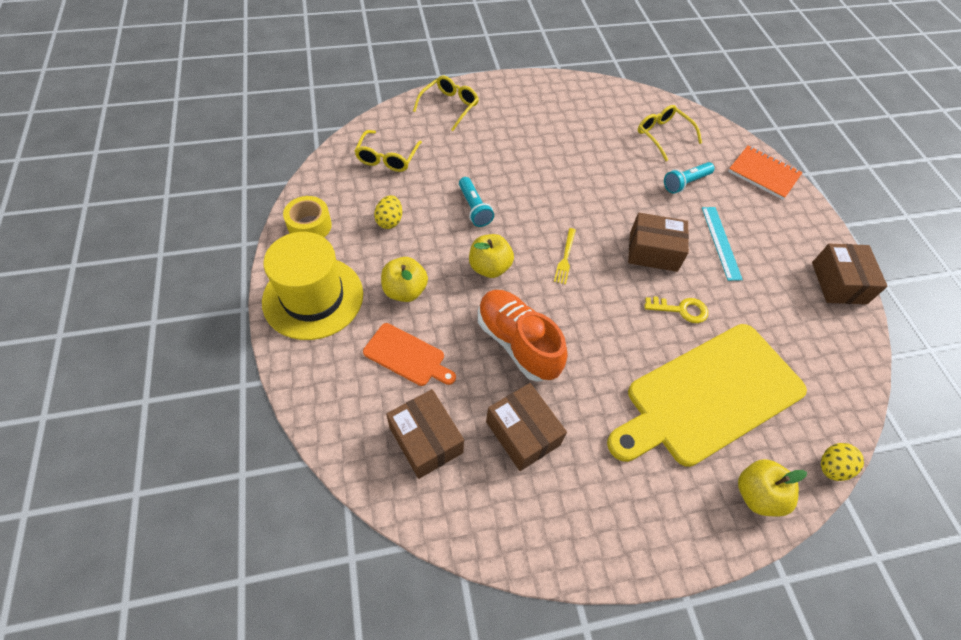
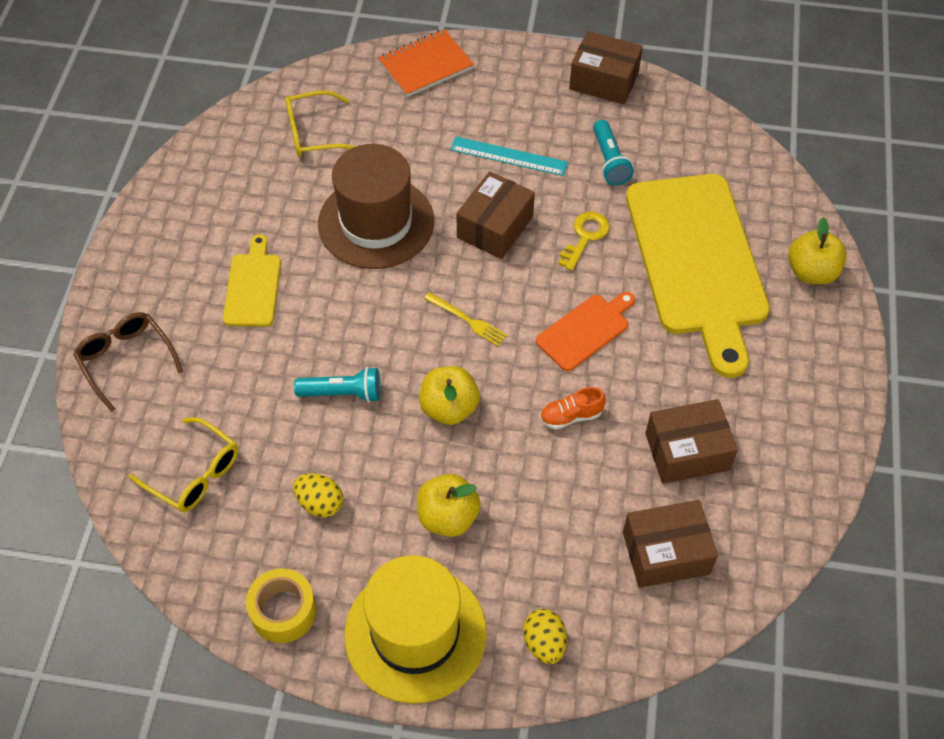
camera: 65 degrees left, 0 degrees up
orange cutting board [363,323,456,386] -> orange cutting board moved to [536,292,635,371]
yellow glasses [413,76,479,131] -> brown glasses [73,312,183,412]
orange shoe [478,290,567,382] -> orange shoe [540,387,606,430], size x0.47
turquoise flashlight [664,162,715,194] -> turquoise flashlight moved to [593,120,634,185]
yellow egg [821,443,864,481] -> yellow egg moved to [523,609,567,664]
none -> yellow cutting board [223,234,281,327]
none -> brown hat [318,144,434,269]

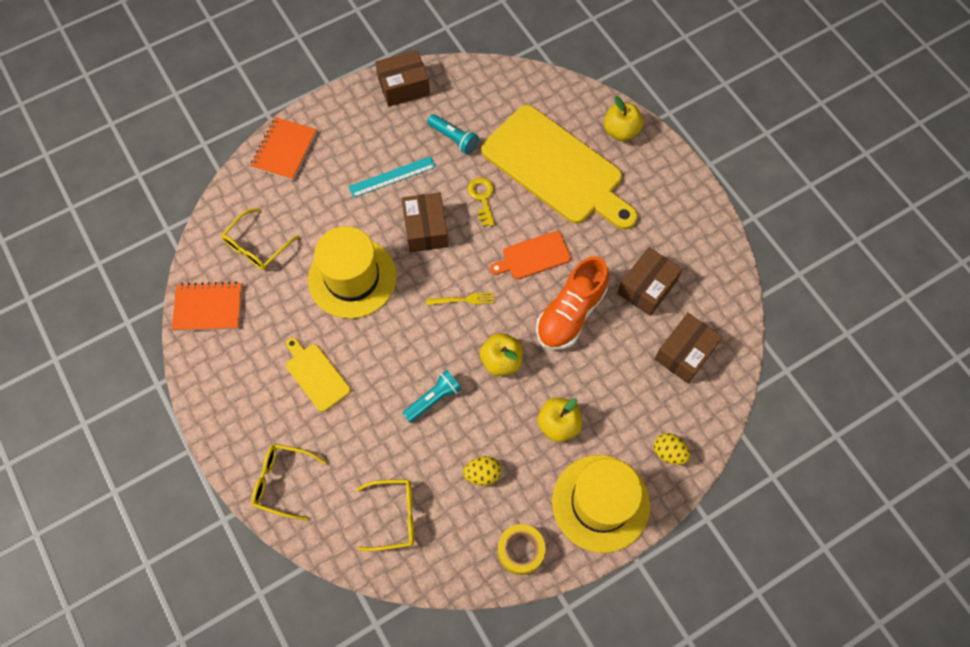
camera: 40 degrees left, 10 degrees up
brown glasses [73,312,183,412] -> yellow glasses [251,444,327,521]
brown hat [318,144,434,269] -> yellow hat [308,226,397,319]
orange cutting board [536,292,635,371] -> orange cutting board turned 120 degrees counterclockwise [490,231,571,279]
orange shoe [540,387,606,430] -> orange shoe [536,256,609,350], size x2.15
none -> orange notebook [172,281,242,331]

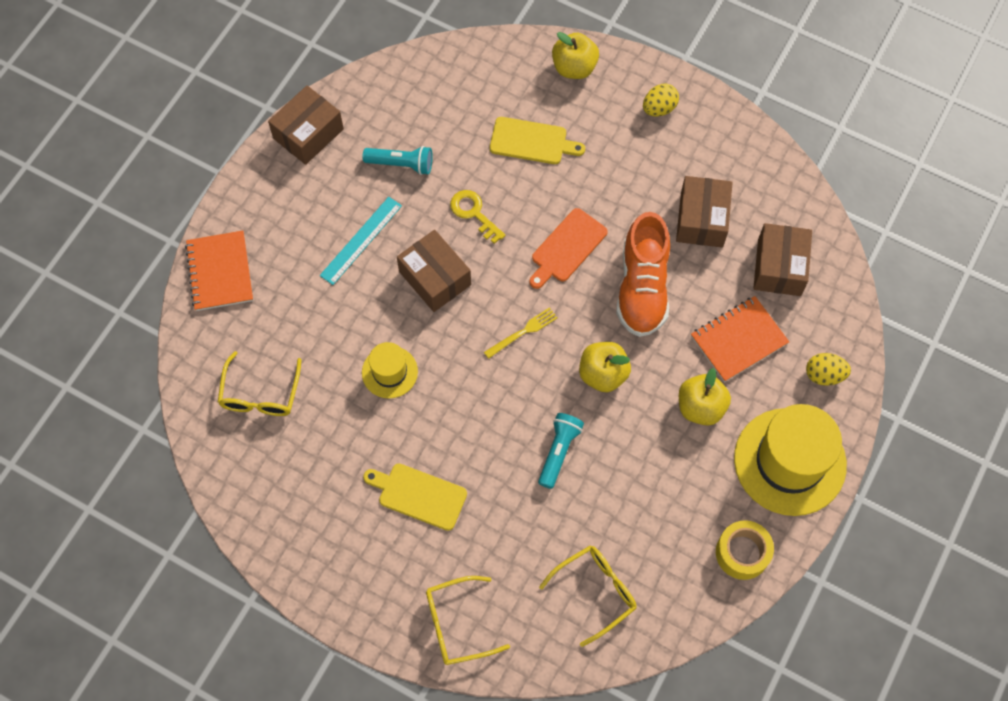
camera: 30 degrees left, 0 degrees up
orange notebook [172,281,242,331] -> orange notebook moved to [691,296,789,382]
yellow hat [308,226,397,319] -> yellow hat [362,342,418,398], size x0.51
yellow egg [463,456,501,486] -> yellow egg moved to [643,84,679,117]
yellow cutting board [481,105,638,230] -> yellow cutting board [490,117,585,164], size x0.45

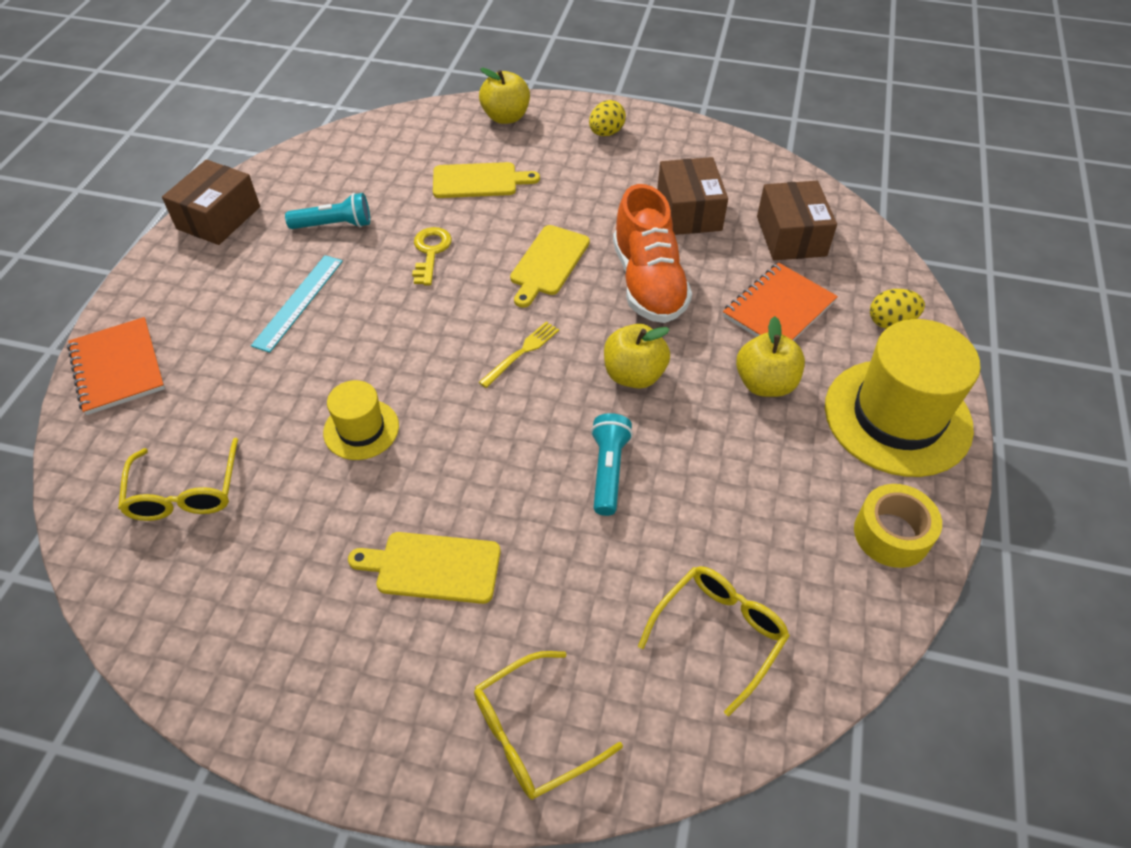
camera: 15 degrees left, 15 degrees down
brown box [397,230,471,312] -> none
yellow key [450,190,506,244] -> yellow key turned 60 degrees clockwise [412,227,452,285]
orange cutting board [529,208,608,289] -> yellow cutting board [510,225,590,308]

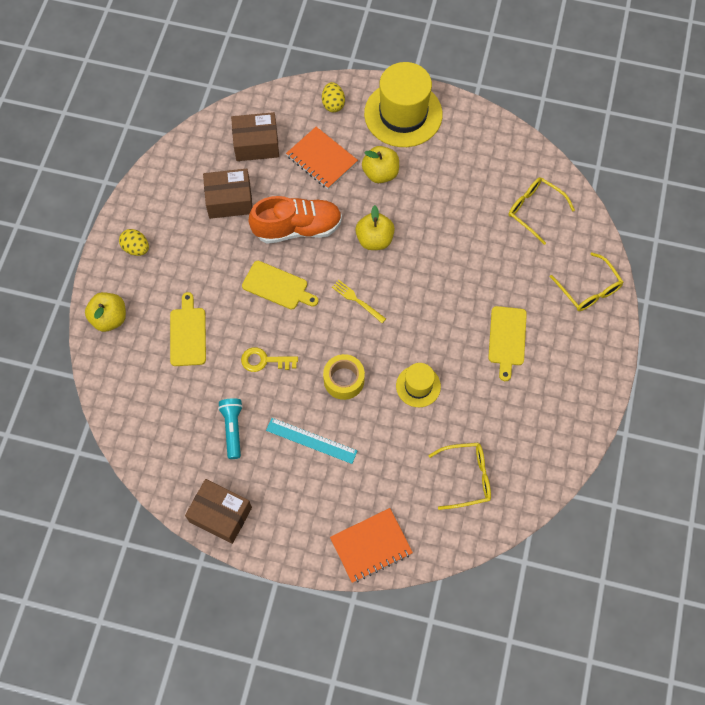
camera: 90 degrees left, 15 degrees up
turquoise flashlight [591,413,633,516] -> none
yellow tape [854,484,942,568] -> yellow tape moved to [323,354,365,400]

